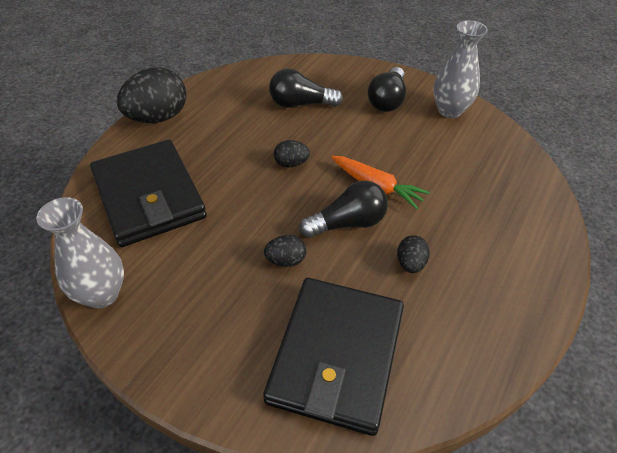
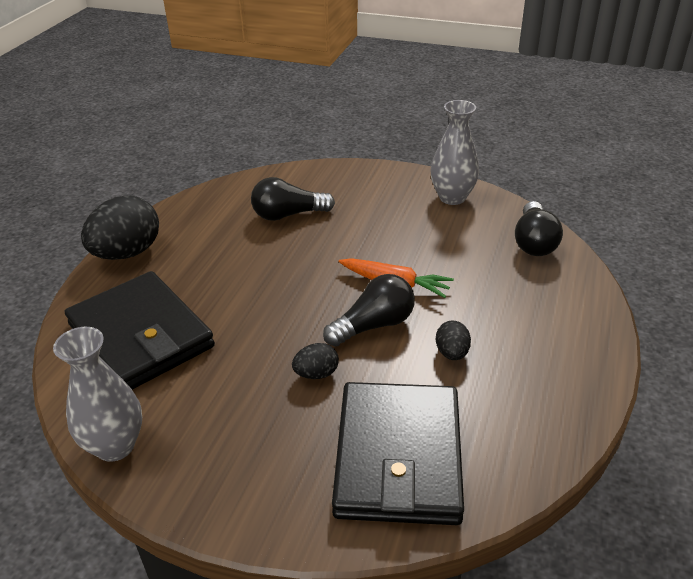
camera: 10 degrees left, 10 degrees down
black egg [274,140,310,167] -> none
black light bulb [368,67,406,112] -> black light bulb moved to [515,201,563,256]

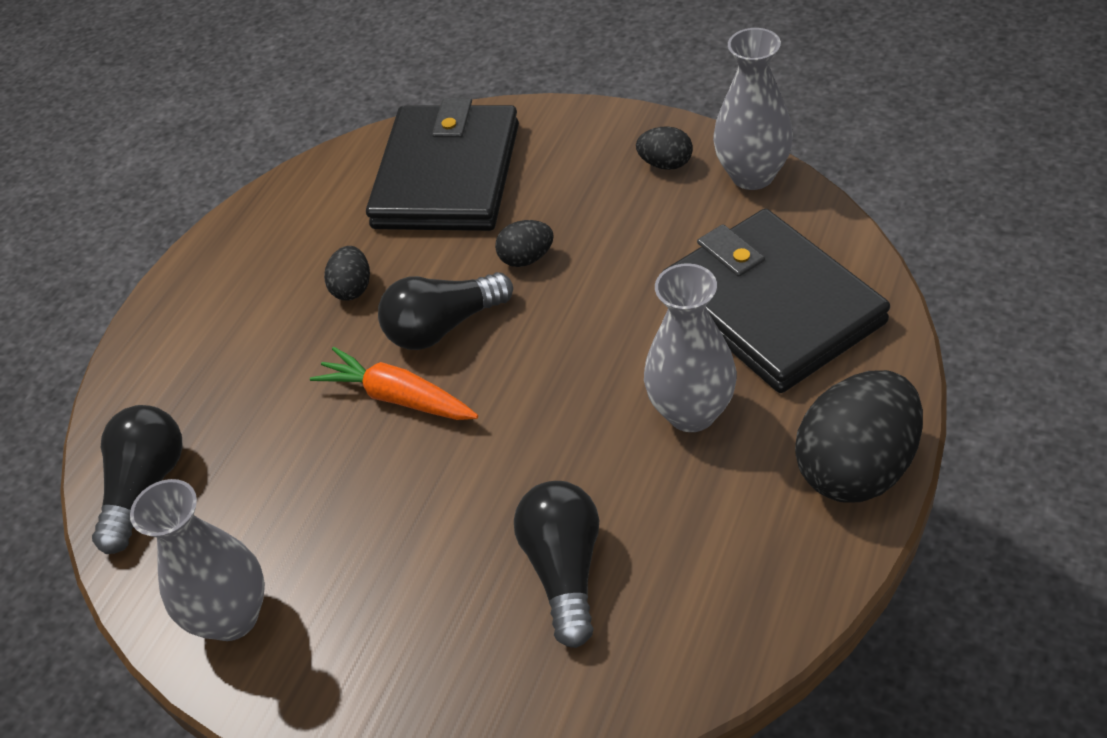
camera: 170 degrees left, 10 degrees up
black light bulb [251,177,335,221] -> black light bulb turned 90 degrees counterclockwise [514,481,599,648]
none -> black egg [636,126,693,170]
none -> grey vase [644,263,737,432]

